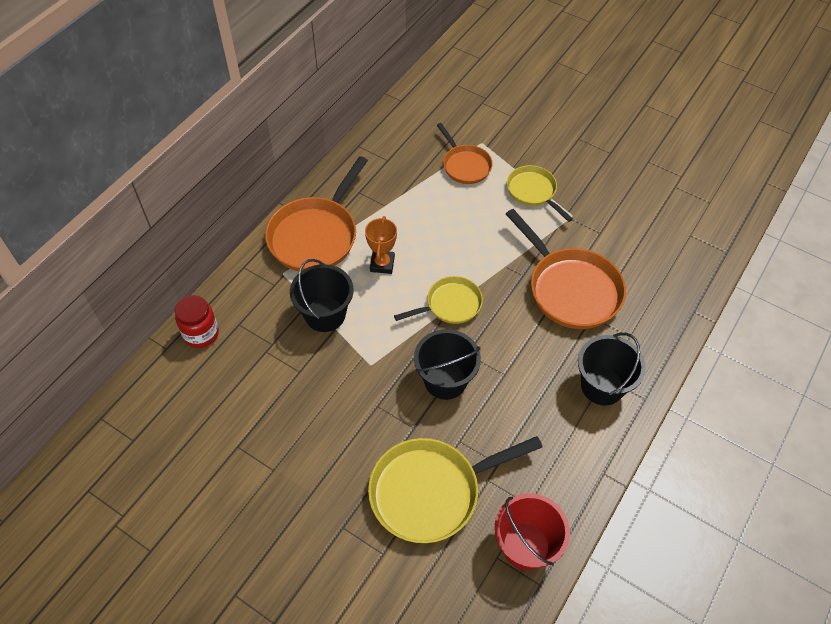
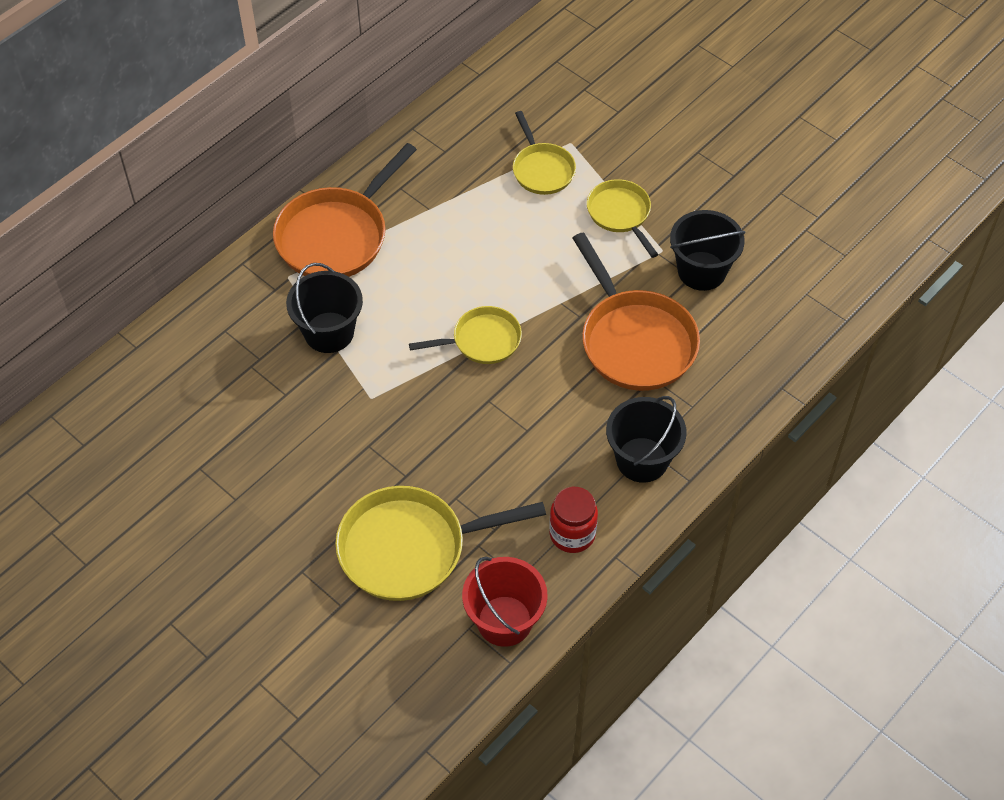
camera: 10 degrees right, 0 degrees up
red jar [175,295,219,348] -> red jar moved to [549,487,598,553]
orange trophy [365,216,397,274] -> none
black bucket [414,329,481,400] -> black bucket moved to [670,210,746,291]
orange pan [437,123,493,184] -> yellow pan [513,111,576,195]

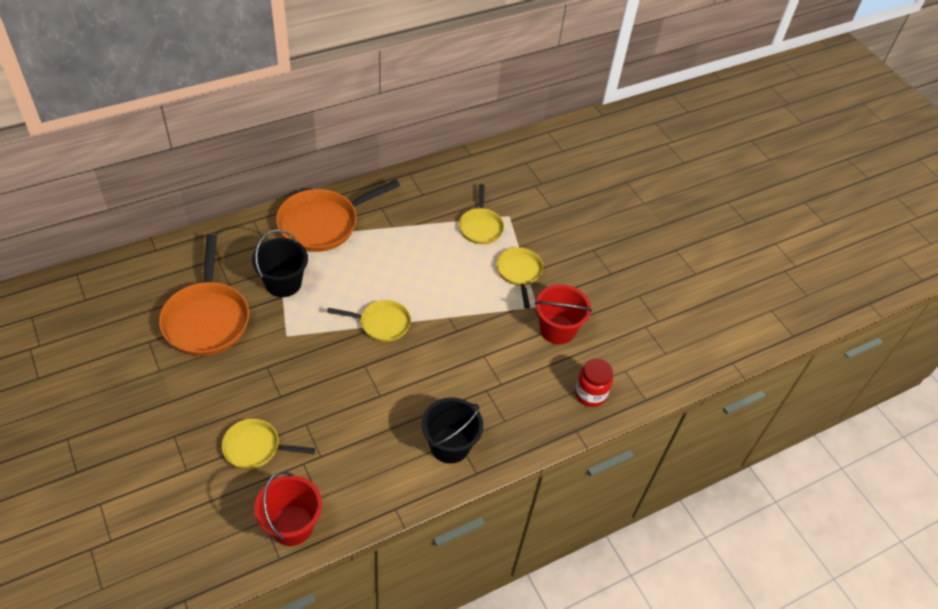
camera: 15 degrees right, 5 degrees down
yellow pan [335,486,546,601] -> yellow pan [222,419,315,469], size x0.58
red jar [549,487,598,553] -> red jar moved to [575,358,613,407]
orange pan [573,232,700,391] -> orange pan moved to [159,234,249,356]
black bucket [670,210,746,291] -> red bucket [535,284,592,344]

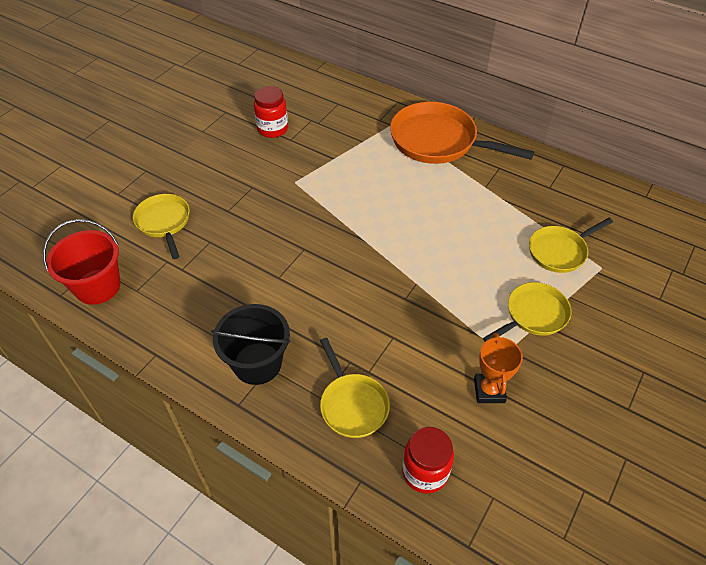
camera: 65 degrees right, 0 degrees up
orange pan [159,234,249,356] -> red jar [254,86,288,138]
black bucket [252,230,308,297] -> none
yellow pan [327,300,411,342] -> yellow pan moved to [320,338,390,438]
red bucket [535,284,592,344] -> orange trophy [474,333,523,403]

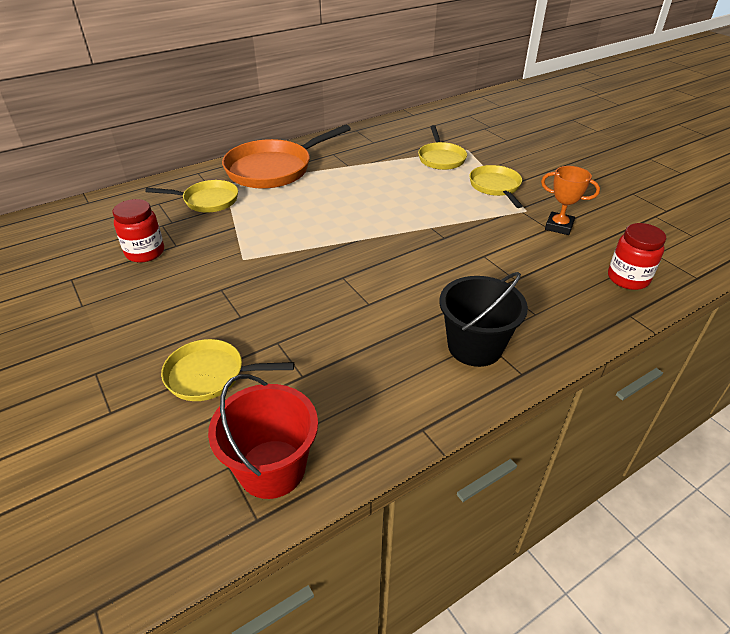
camera: 65 degrees left, 10 degrees down
yellow pan [320,338,390,438] -> yellow pan moved to [145,180,238,213]

